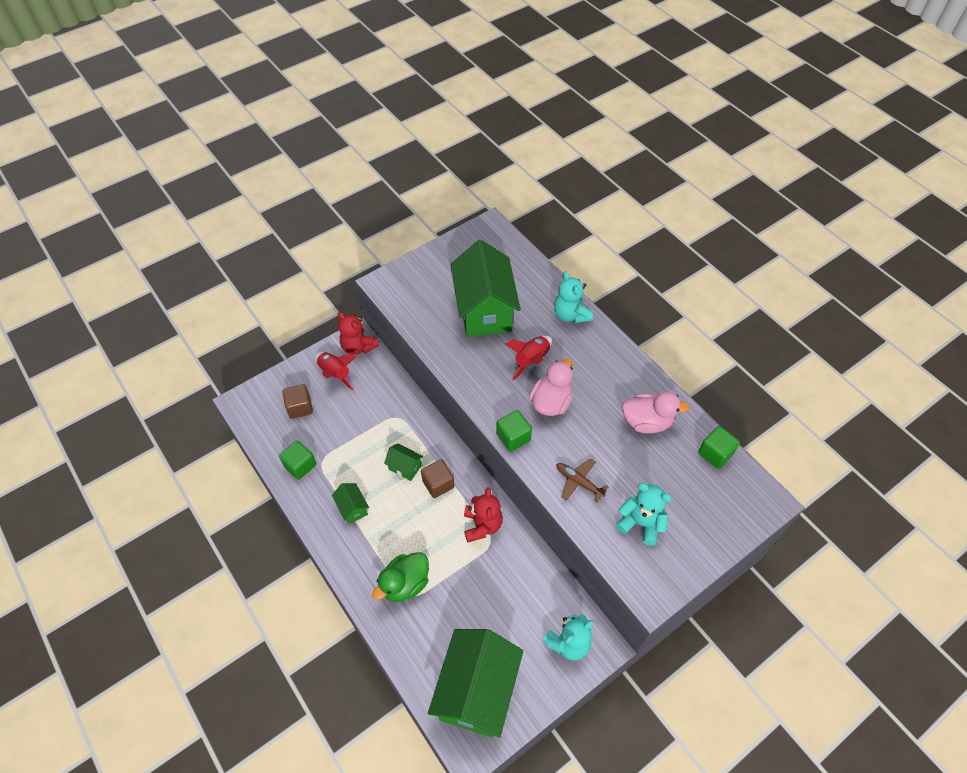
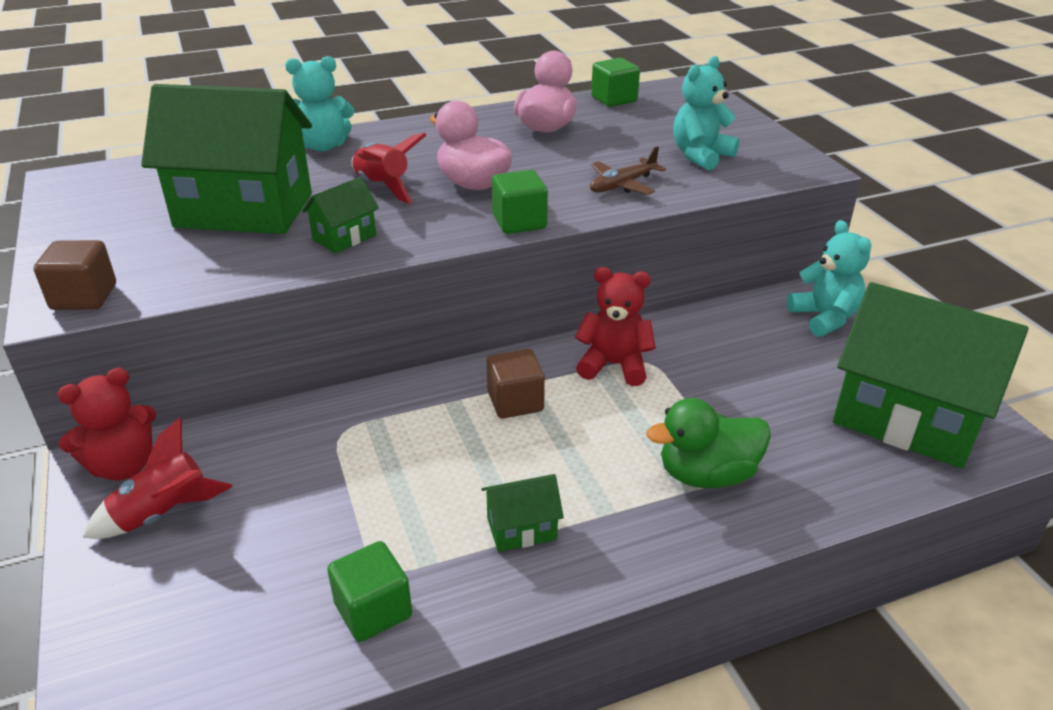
camera: 75 degrees left, 20 degrees down
brown cube [282,384,313,419] -> brown cube moved to [34,240,116,310]
green duck [372,552,429,602] -> green duck turned 105 degrees clockwise [646,398,771,489]
green house [384,443,423,481] -> green house moved to [302,177,379,253]

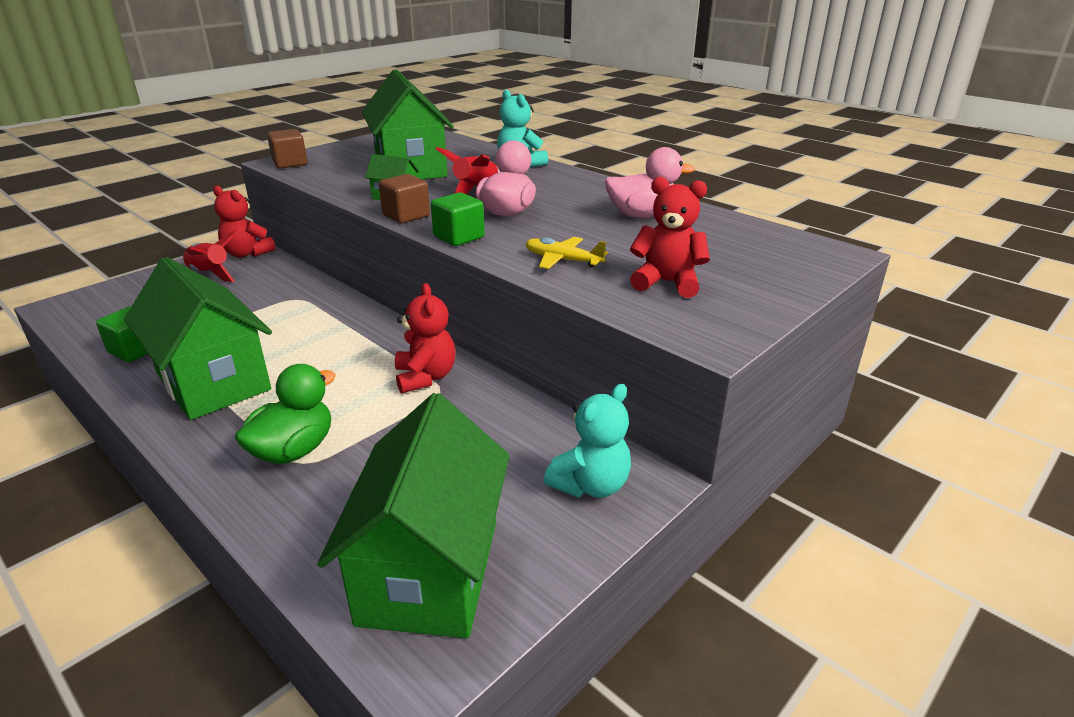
camera: 65 degrees right, 5 degrees down
green house [481,474,564,552] -> green house [124,257,272,420], size x2.35
brown cube [487,349,545,418] -> brown cube moved to [379,174,430,223]
brown plane [590,146,666,195] -> yellow plane [525,237,608,269]
green cube [591,58,640,107] -> none
green duck [646,398,771,489] -> green duck turned 75 degrees clockwise [235,364,336,464]
turquoise teddy bear [673,56,739,171] -> red teddy bear [630,177,710,298]

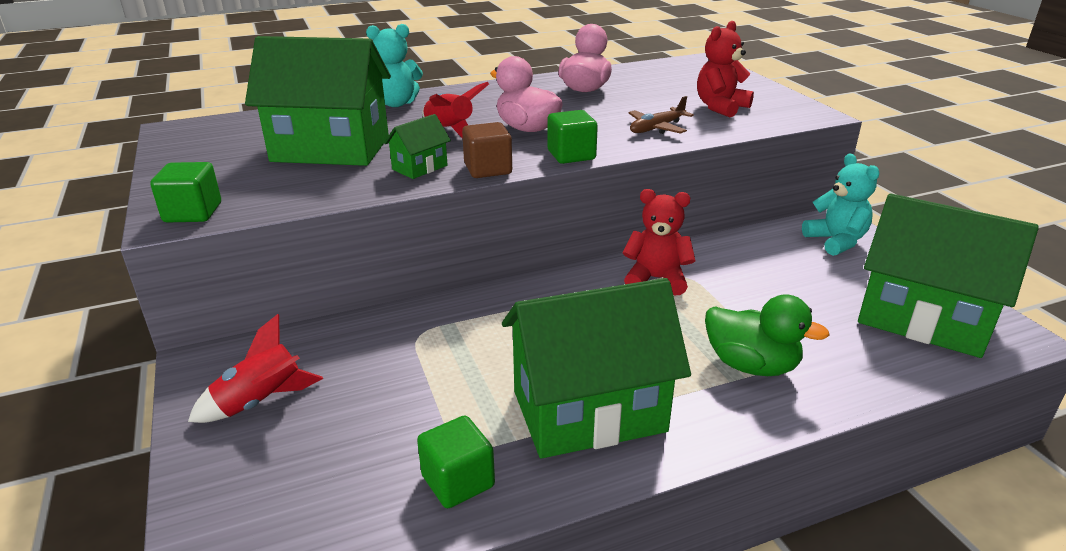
camera: 65 degrees left, 0 degrees up
red teddy bear [213,186,276,258] -> none
green duck [235,364,336,464] -> green duck turned 150 degrees clockwise [705,294,830,376]
brown cube [267,129,307,168] -> green cube [150,162,221,223]
yellow plane [525,237,608,269] -> brown plane [628,96,694,134]

